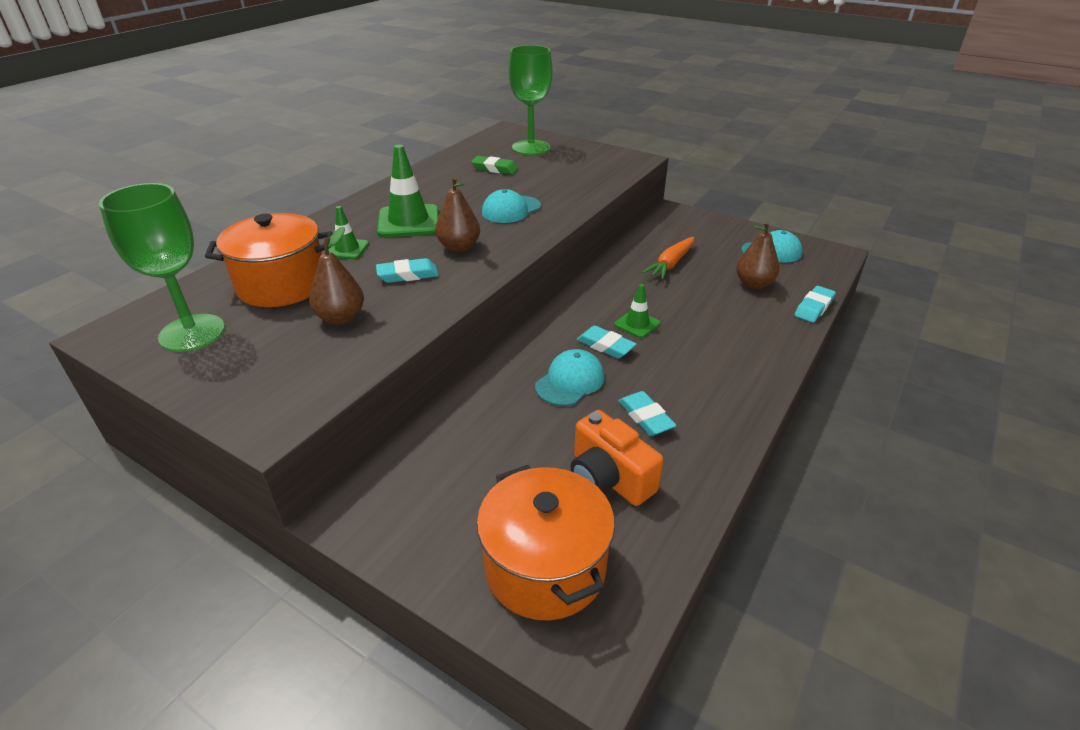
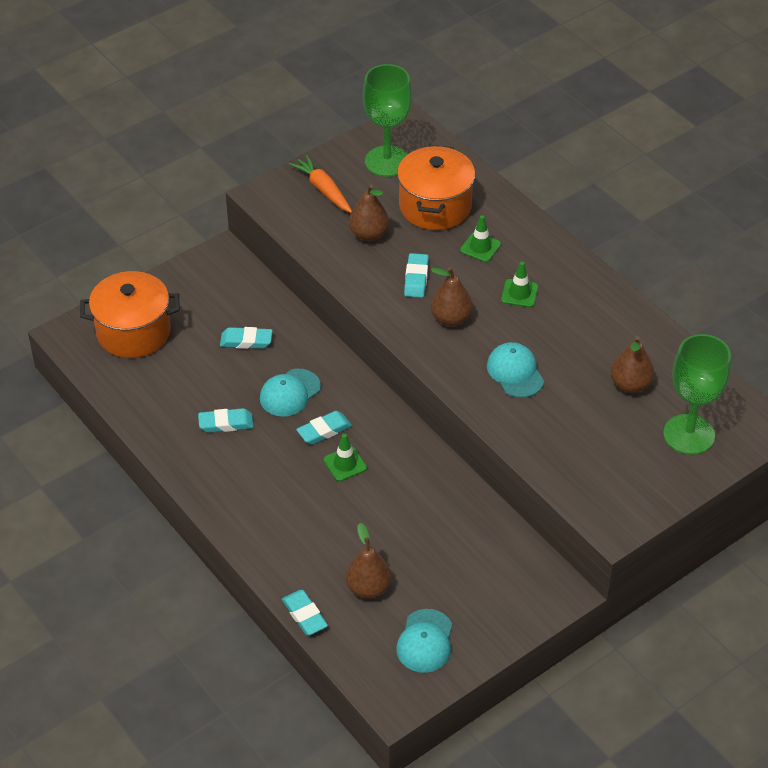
camera: 110 degrees right, 10 degrees up
green traffic cone [377,145,439,237] -> green traffic cone [501,262,538,307], size x0.56
green eraser [471,156,519,175] -> brown pear [610,336,654,393]
turquoise cap [535,349,605,406] -> turquoise cap turned 75 degrees clockwise [260,369,321,417]
orange camera [570,410,664,506] -> none
orange carrot [642,237,694,280] -> orange carrot moved to [289,155,352,213]
none -> turquoise eraser [220,327,273,349]

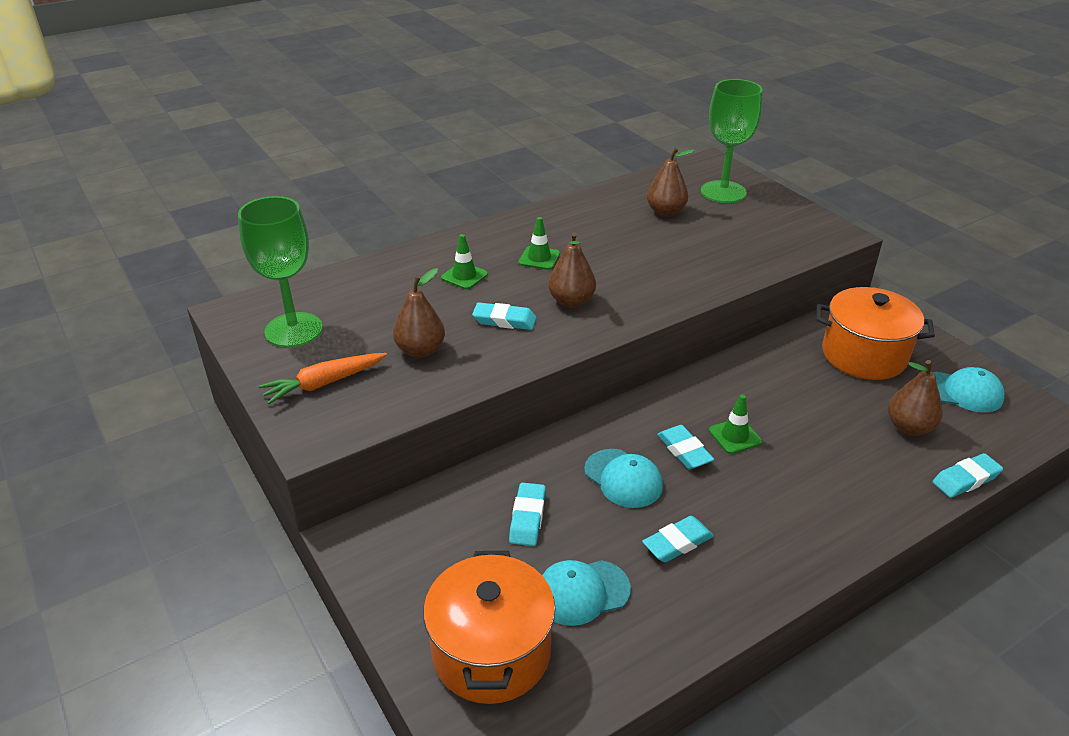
camera: 85 degrees left, 10 degrees down
turquoise eraser [198,408,254,433] -> turquoise eraser turned 60 degrees clockwise [642,516,714,562]
orange pot [397,145,475,230] -> orange pot moved to [816,287,935,380]
turquoise cap [487,342,544,398] -> turquoise cap moved to [542,560,631,626]

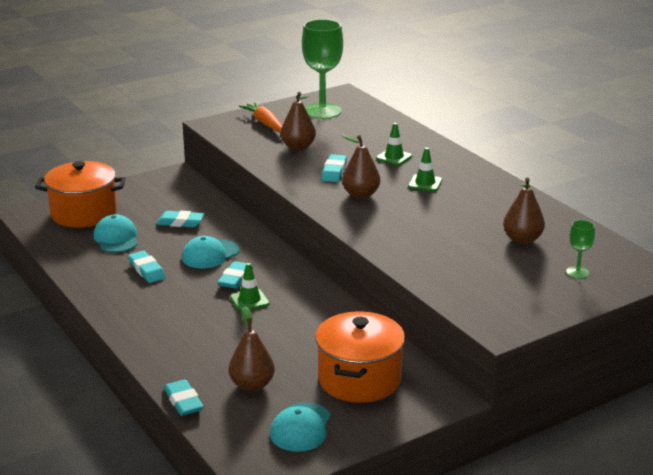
camera: 90 degrees right, 10 degrees down
turquoise eraser [657,425,714,469] -> turquoise eraser turned 45 degrees counterclockwise [217,261,253,289]
green goblet [701,79,763,203] -> green goblet [566,220,595,279], size x0.46

